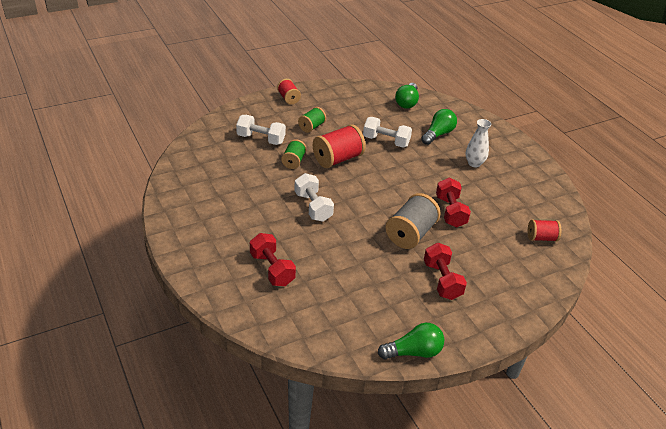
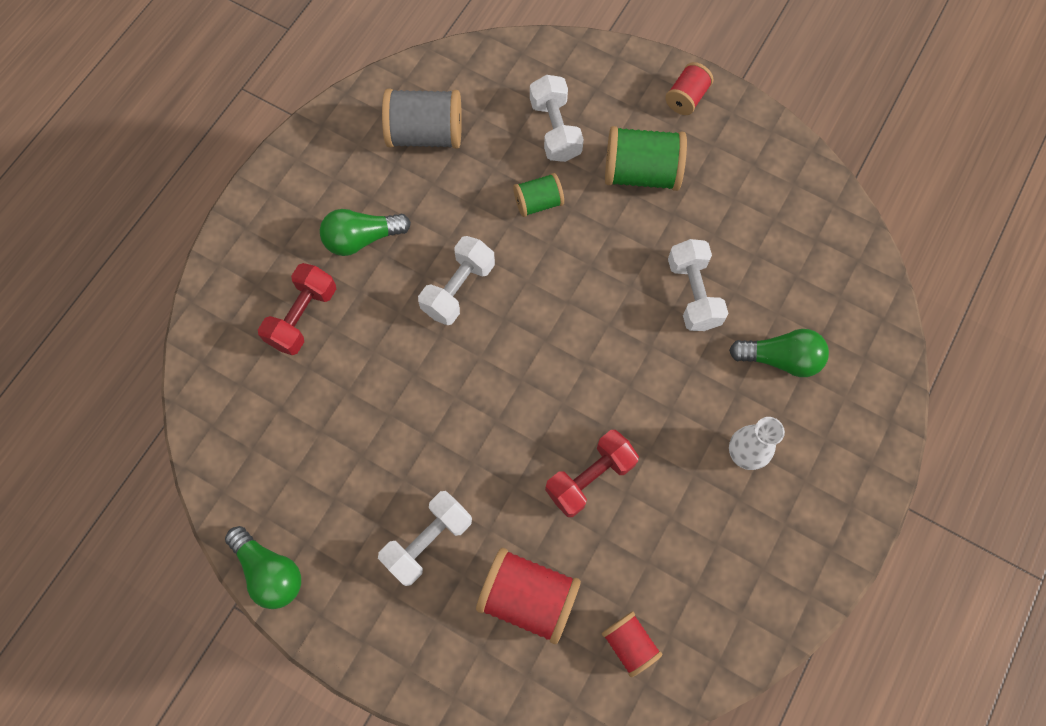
camera: 60 degrees right, 30 degrees up
green spool [298,107,326,133] -> green spool [605,126,687,191], size x1.72
red spool [313,124,366,168] -> red spool moved to [476,548,581,644]
grey spool [386,193,441,249] -> grey spool moved to [382,89,462,149]
green light bulb [395,83,419,109] -> green light bulb moved to [320,209,411,256]
red dumbbell [424,243,467,300] -> white dumbbell [378,491,472,586]

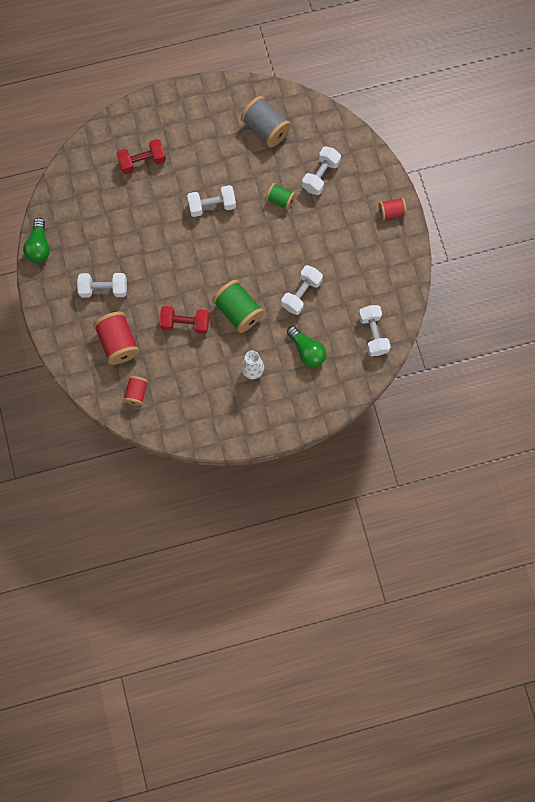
camera: 45 degrees right, 5 degrees up
green light bulb [320,209,411,256] -> none
green spool [605,126,687,191] -> green spool moved to [212,280,264,333]
none -> white dumbbell [359,305,391,356]

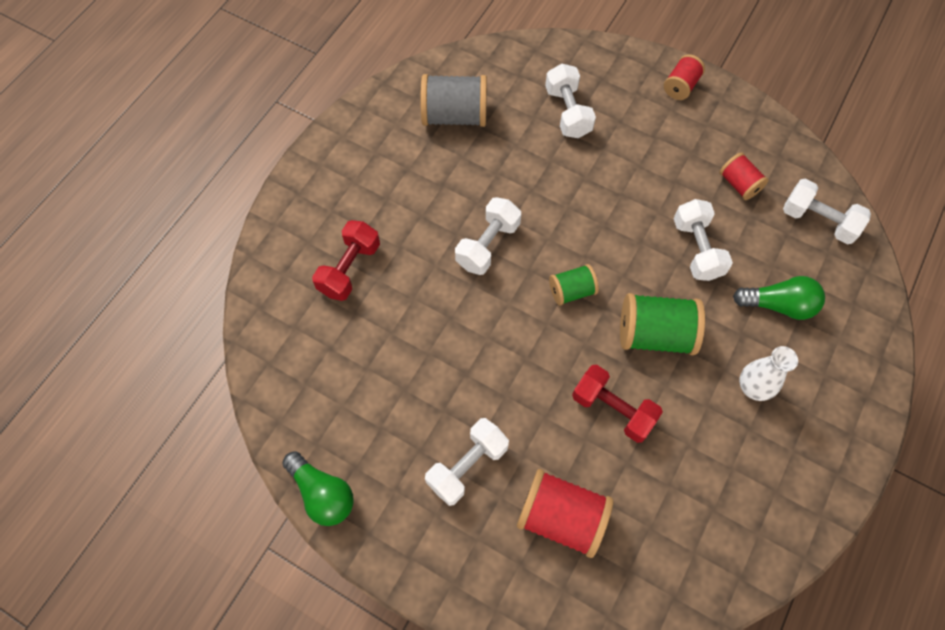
camera: 45 degrees left, 10 degrees down
red spool [124,376,148,406] -> red spool moved to [719,152,769,200]
red dumbbell [159,306,209,334] -> red dumbbell turned 75 degrees clockwise [572,365,663,443]
green spool [266,183,295,210] -> green spool moved to [549,264,599,306]

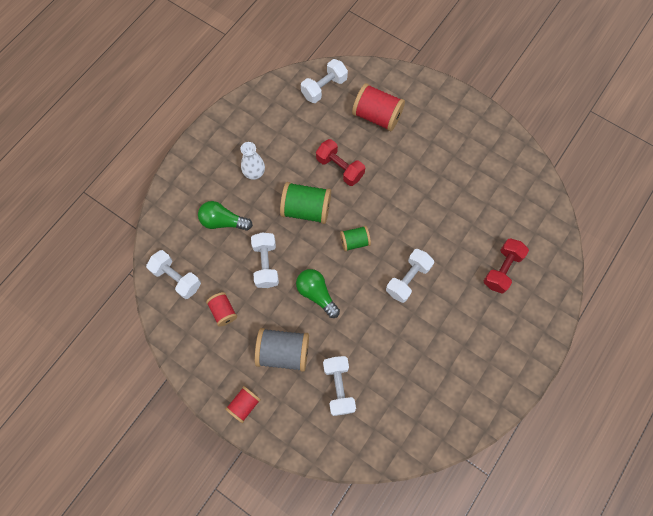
camera: 175 degrees left, 5 degrees up
green light bulb [282,451,354,526] -> green light bulb moved to [296,269,340,318]
grey spool [420,74,487,127] -> grey spool moved to [255,328,309,372]
white dumbbell [425,418,509,506] -> white dumbbell moved to [301,59,348,103]

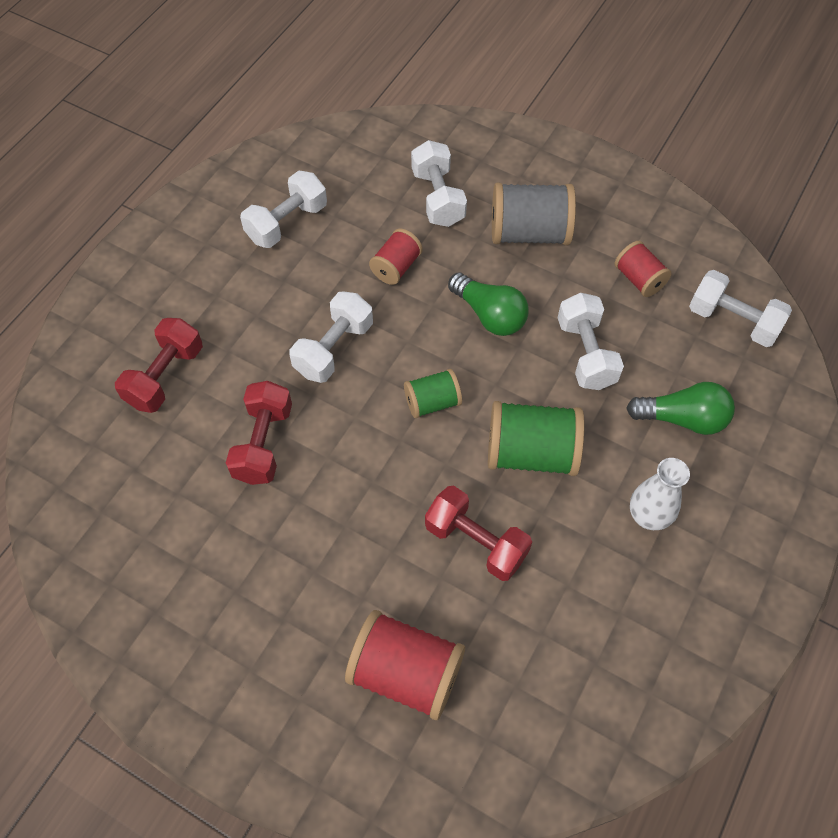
camera: 175 degrees right, 10 degrees down
red spool [225,386,261,423] -> red spool moved to [369,228,423,285]
white dumbbell [301,59,348,103] -> white dumbbell moved to [240,171,327,248]
none -> red dumbbell [226,381,292,485]

